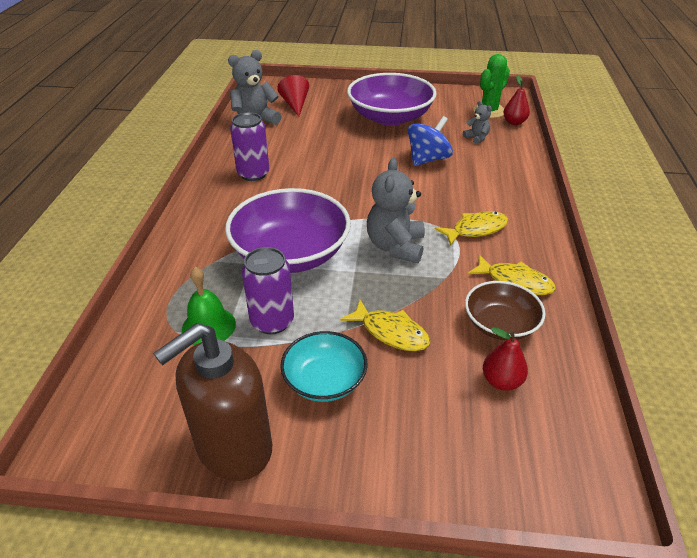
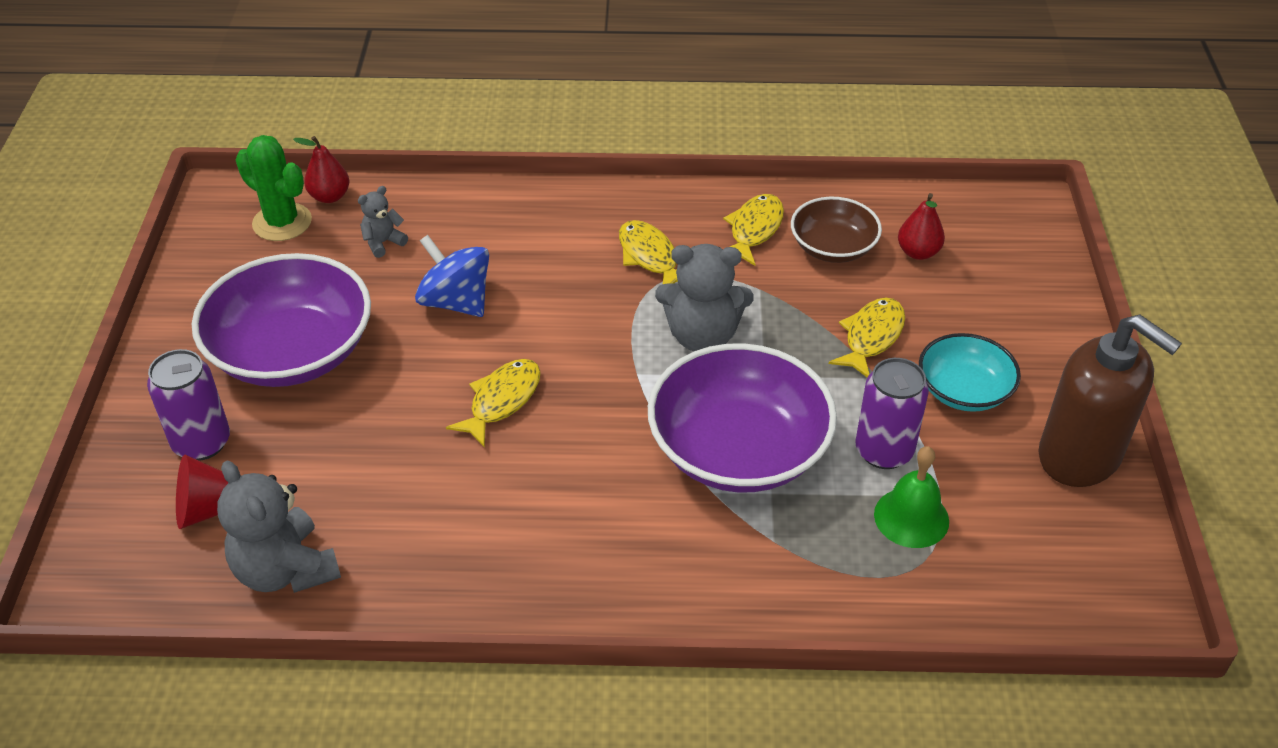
camera: 95 degrees left, 5 degrees up
purple can [230,112,269,181] -> purple can moved to [147,349,230,461]
none -> yellow fish [446,359,541,448]

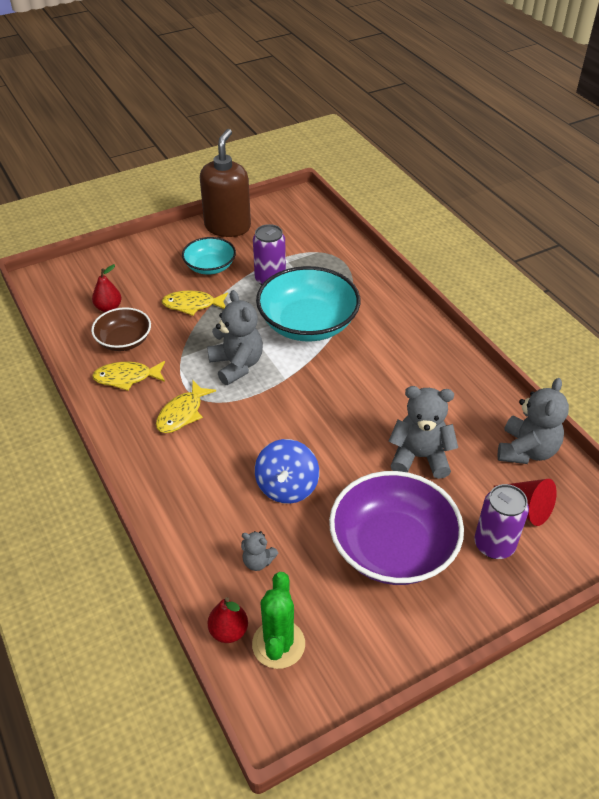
camera: 120 degrees left, 0 degrees up
yellow fish [446,359,541,448] -> none
purple bowl [648,343,837,493] -> turquoise bowl [256,266,360,342]
green bell [874,446,949,548] -> none
none -> grey teddy bear [389,386,458,479]

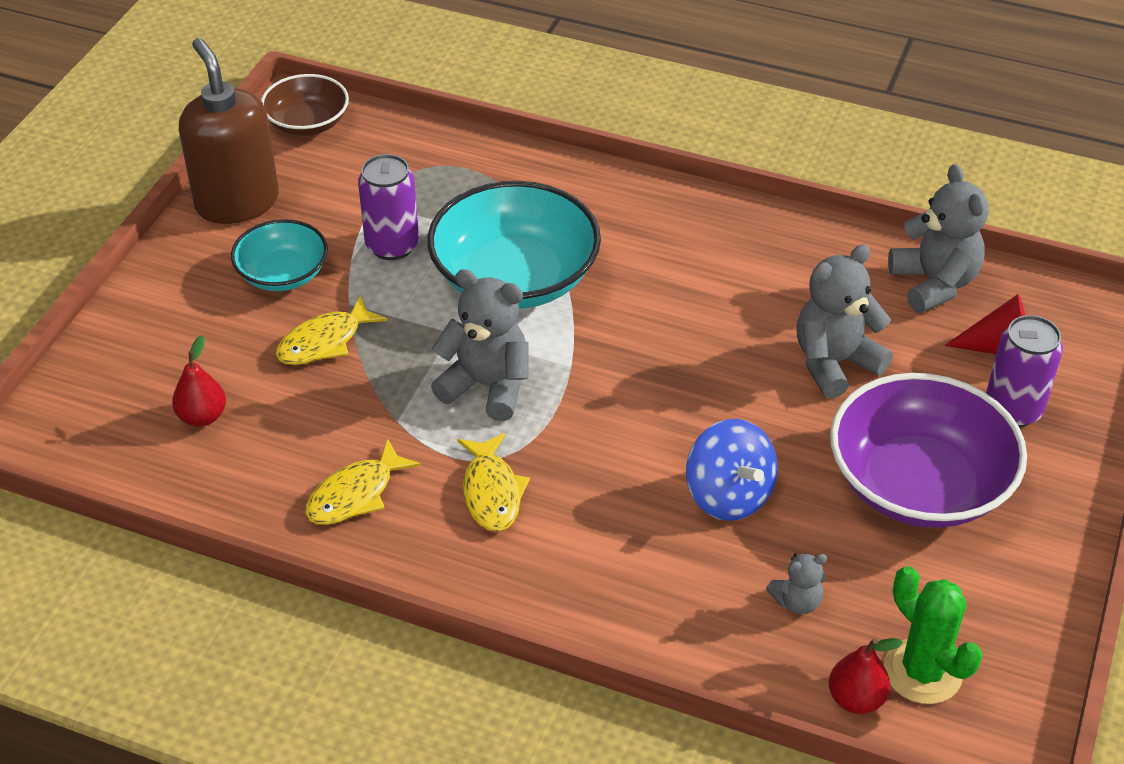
camera: 40 degrees left, 0 degrees up
brown bowl [91,307,151,351] -> brown bowl moved to [261,74,349,136]

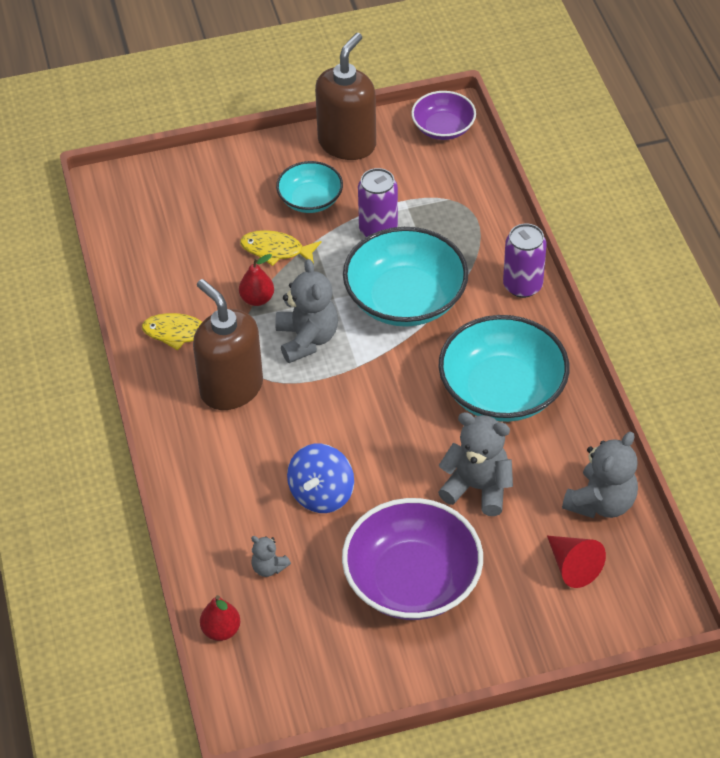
camera: 55 degrees right, 5 degrees up
red pear [172,335,226,427] -> red pear moved to [239,254,274,306]
brown bowl [261,74,349,136] -> purple bowl [411,91,476,140]
yellow fish [457,433,530,532] -> brown soap dispenser [193,279,263,410]
green cactus [884,566,983,704] -> none
purple can [986,315,1063,427] -> purple can moved to [503,224,547,298]
none -> turquoise bowl [438,315,570,422]

